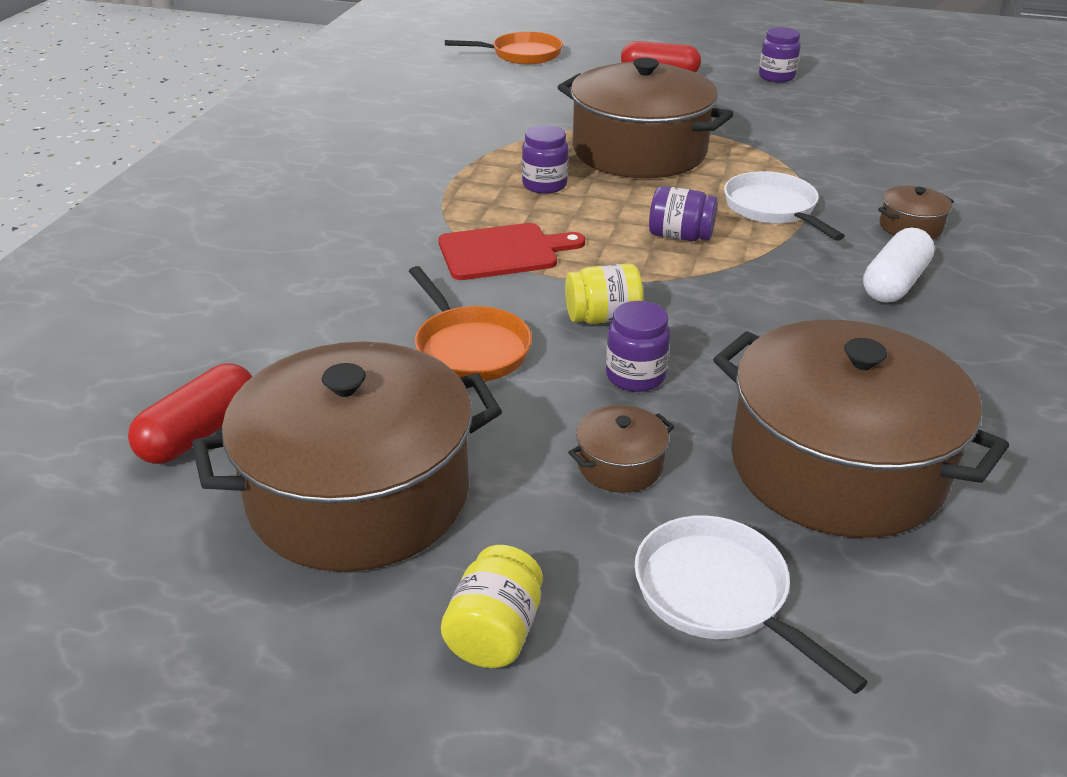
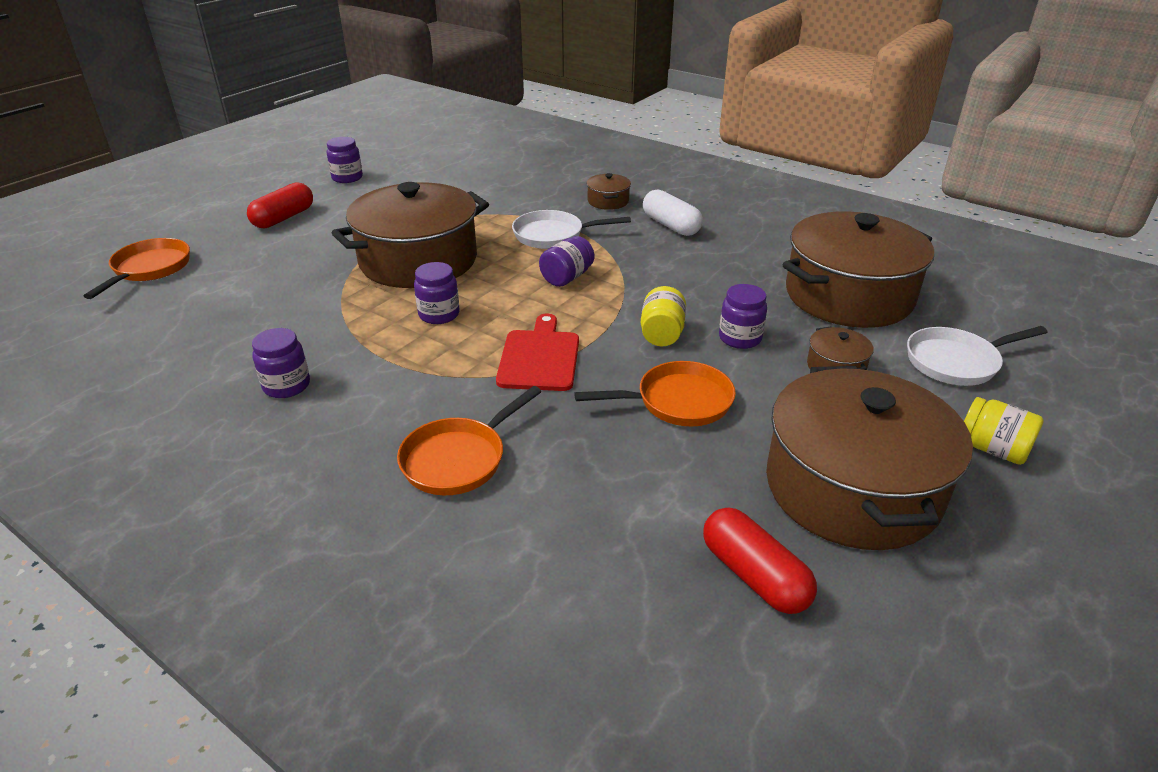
camera: 70 degrees left, 0 degrees up
none -> purple jar [252,328,310,398]
none -> orange pan [397,386,541,495]

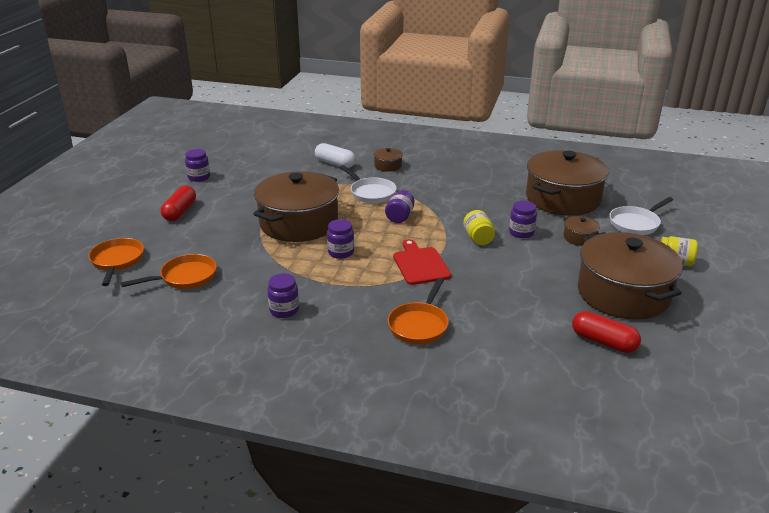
camera: 20 degrees left, 5 degrees down
white pan [512,210,631,249] -> white pan turned 105 degrees counterclockwise [340,165,397,203]
orange pan [574,361,736,427] -> orange pan moved to [121,254,217,289]
white capsule [643,189,703,236] -> white capsule moved to [315,143,356,168]

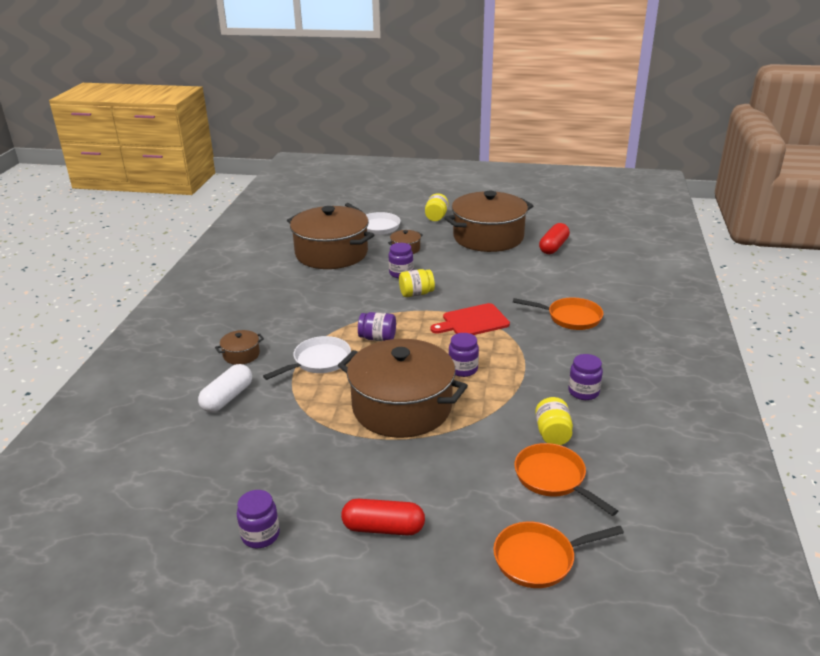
camera: 95 degrees left, 0 degrees up
none -> yellow jar [535,397,573,445]

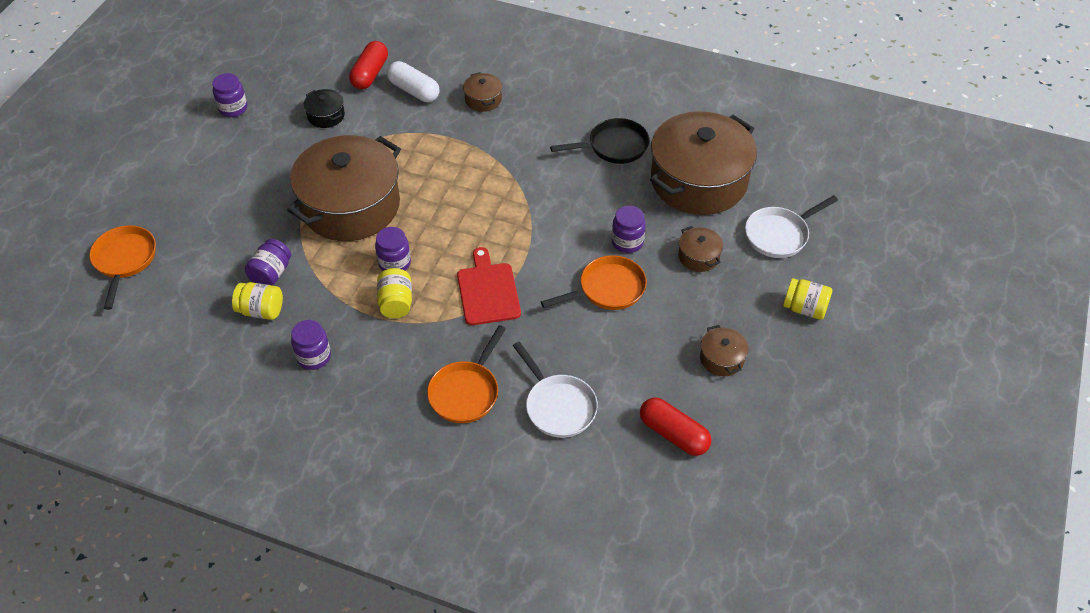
camera: 100 degrees right, 20 degrees up
white pan [263,336,351,380] -> white pan moved to [513,342,598,438]
red capsule [341,499,425,536] -> red capsule moved to [349,41,388,89]
purple jar [358,312,396,341] -> purple jar moved to [245,239,291,286]
yellow jar [399,269,435,297] -> yellow jar moved to [377,268,412,318]
brown pot [444,191,533,252] -> brown pot [700,325,748,376], size x0.40
orange pan [514,443,618,516] -> orange pan moved to [541,255,647,310]
none -> black pot [304,89,345,128]
none -> black pan [550,118,649,164]

